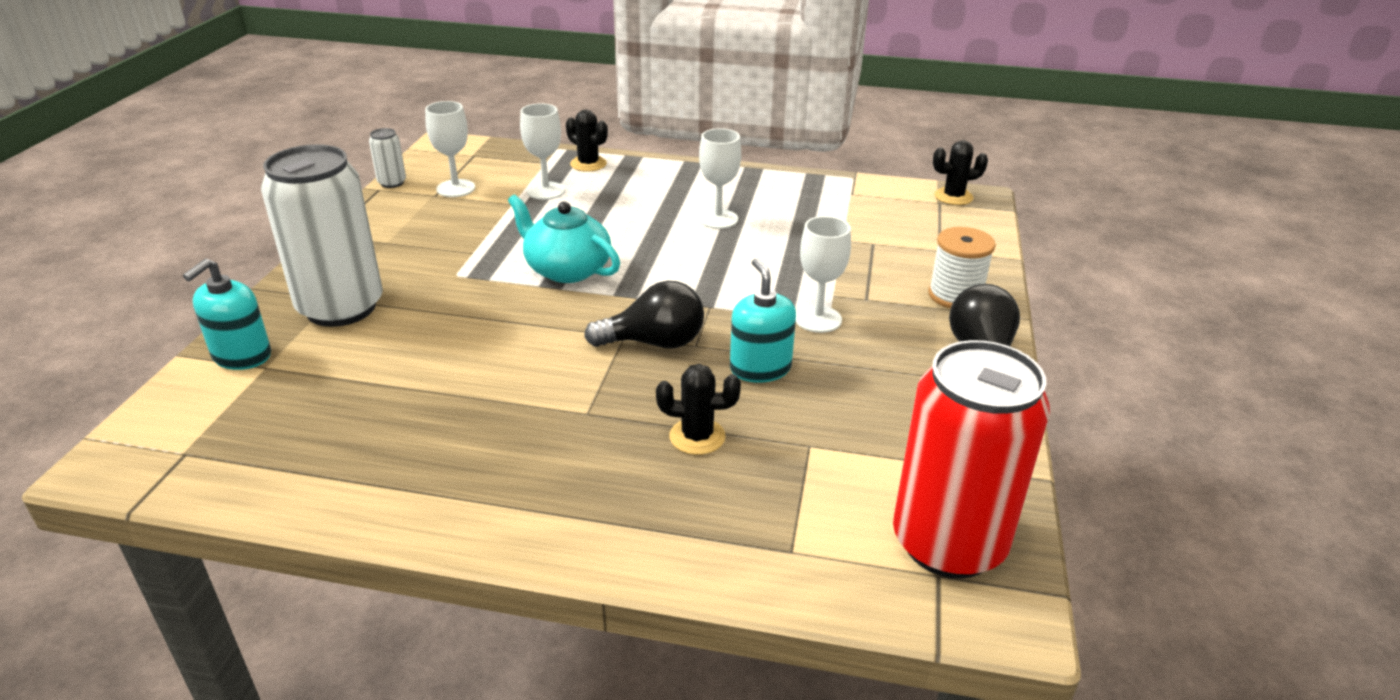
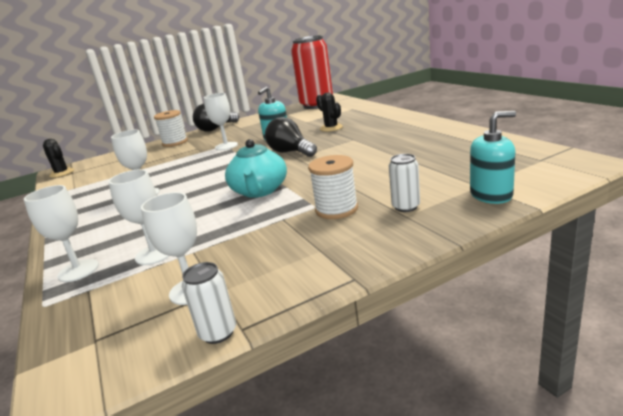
camera: 125 degrees left, 10 degrees down
white can [261,144,383,327] -> white can [389,154,420,212], size x0.41
black cactus [566,110,608,172] -> white goblet [24,185,99,282]
none -> white spool [308,155,358,219]

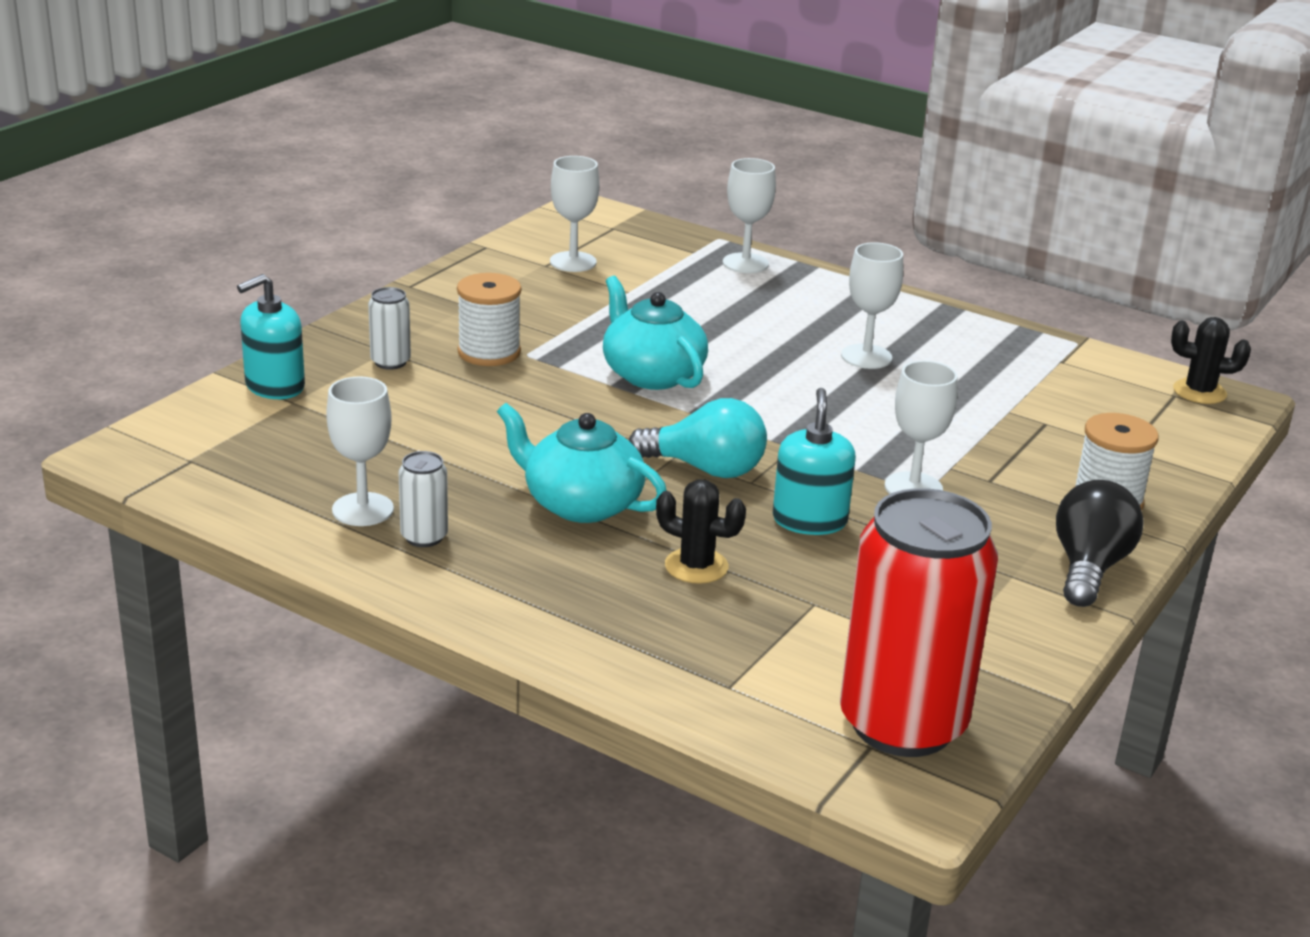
camera: 145 degrees right, 5 degrees up
white goblet [108,169,169,265] -> white goblet moved to [326,376,394,526]
white can [182,262,236,344] -> white can moved to [399,451,448,547]
black light bulb [265,117,317,157] -> turquoise light bulb [629,398,767,478]
none -> turquoise teapot [497,403,667,523]

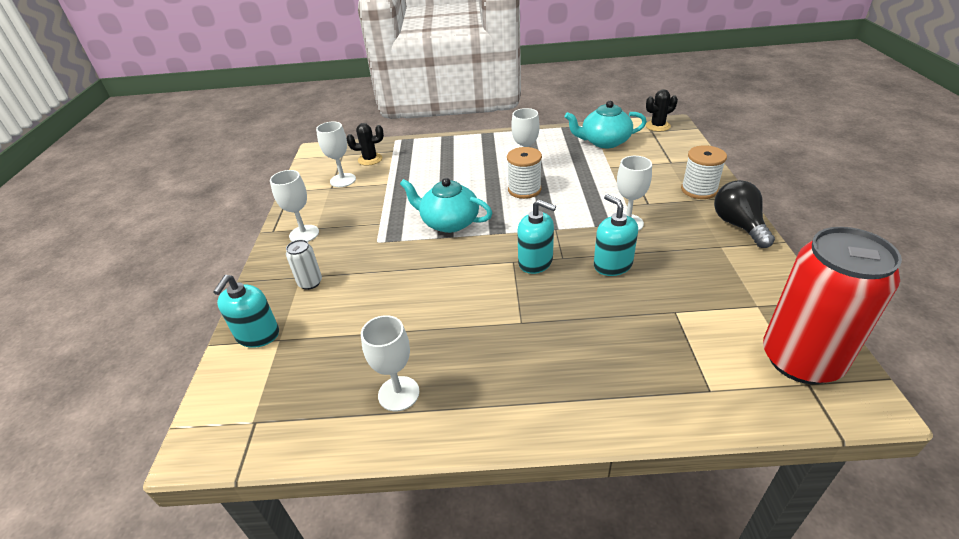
camera: 30 degrees left, 10 degrees up
white can [399,451,448,547] -> none
white spool [457,273,522,366] -> white spool moved to [507,147,542,199]
turquoise teapot [497,403,667,523] -> turquoise teapot moved to [565,101,647,148]
turquoise light bulb [629,398,767,478] -> turquoise soap dispenser [517,200,556,274]
black cactus [656,479,746,584] -> black cactus moved to [347,123,384,166]
white goblet [723,158,776,273] -> white goblet moved to [270,170,319,242]

